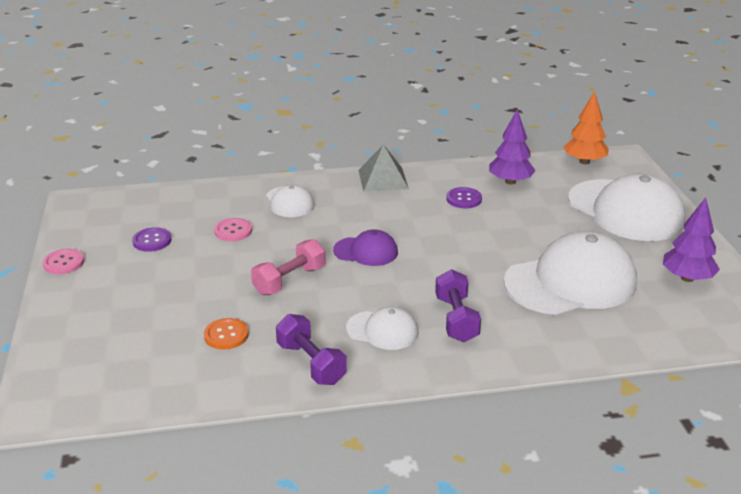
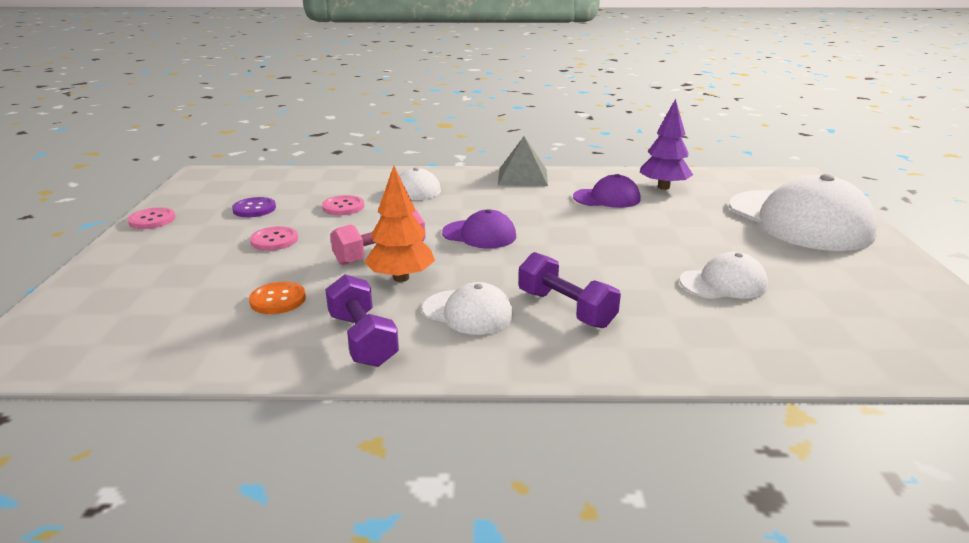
camera: 10 degrees right, 5 degrees down
purple dumbbell [435,269,481,342] -> purple dumbbell turned 45 degrees counterclockwise [519,252,621,328]
purple button [446,187,482,208] -> purple cap [573,174,641,208]
white cap [504,231,637,315] -> white cap [680,252,768,299], size x0.50
orange tree [563,91,609,164] -> orange tree moved to [364,166,435,282]
purple tree [663,197,720,282] -> none
none -> pink button [250,226,298,251]

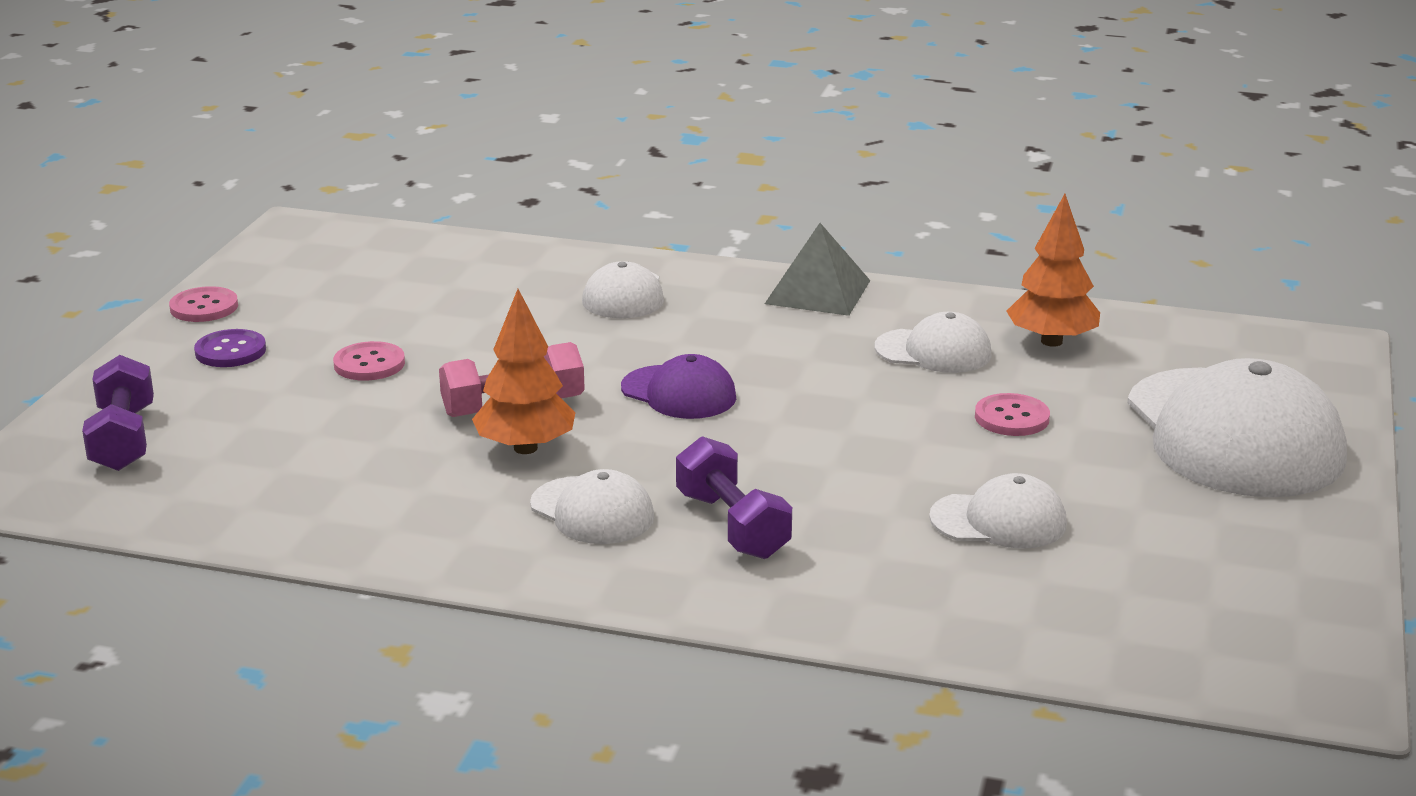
camera: 15 degrees right, 0 degrees up
purple button [232,197,276,217] -> purple button moved to [194,329,266,367]
orange button [249,281,306,314] -> none
pink button [322,195,364,215] -> pink button moved to [975,393,1050,436]
purple dumbbell [325,274,399,367] -> purple dumbbell moved to [82,355,154,471]
purple cap [573,174,641,208] -> white cap [875,312,992,373]
purple tree [639,99,693,190] -> orange tree [1006,194,1100,347]

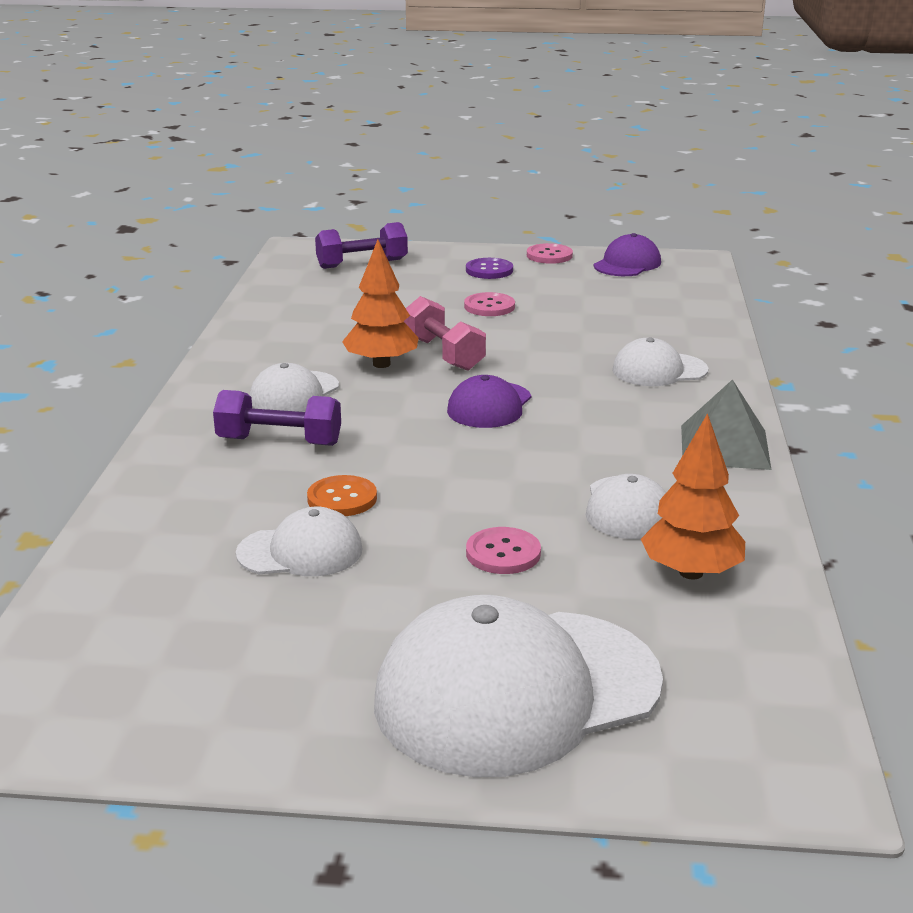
camera: 80 degrees right, 0 degrees up
purple dumbbell [676,436,792,559] -> purple dumbbell turned 45 degrees clockwise [213,390,341,446]
white cap [929,473,1067,549] -> white cap turned 90 degrees counterclockwise [236,507,363,576]
none -> orange button [307,475,377,516]
none -> purple cap [594,233,661,276]

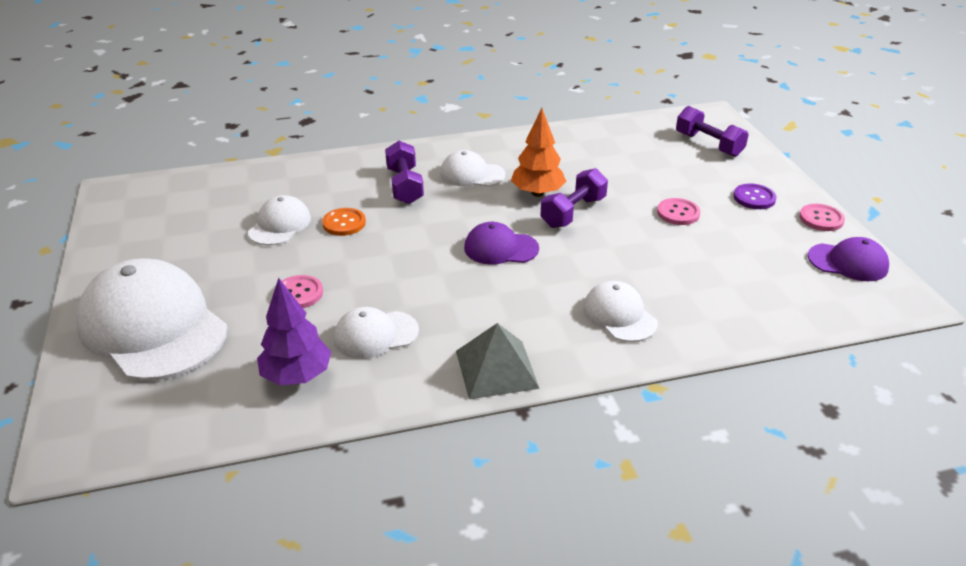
camera: 70 degrees right, 10 degrees up
white cap [236,507,363,576] -> white cap turned 135 degrees counterclockwise [248,195,311,246]
pink dumbbell [404,296,486,371] -> purple dumbbell [540,168,608,228]
orange tree [641,413,745,579] -> purple tree [257,278,331,385]

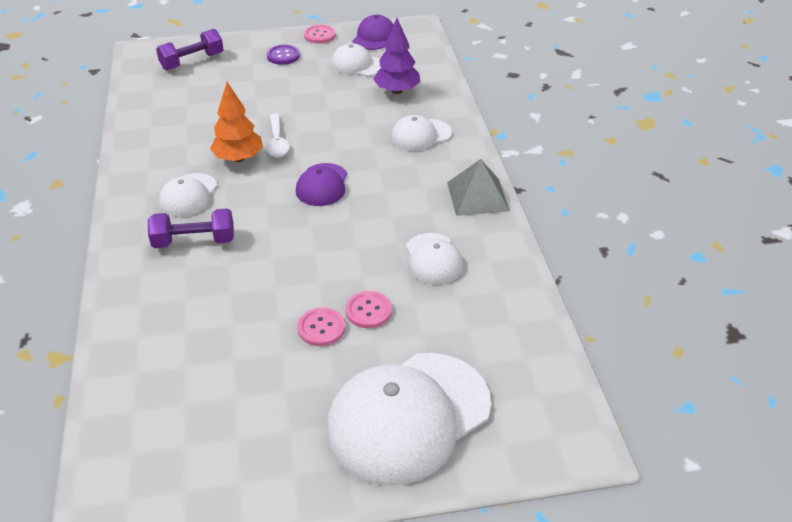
camera: 85 degrees left, 5 degrees up
white cap [248,195,311,246] -> white cap moved to [331,43,381,76]
purple tree [257,278,331,385] -> purple tree moved to [373,18,420,94]
orange button [322,208,366,236] -> none
purple dumbbell [540,168,608,228] -> white spoon [266,113,290,157]
pink button [657,198,700,225] -> pink button moved to [297,307,345,346]

